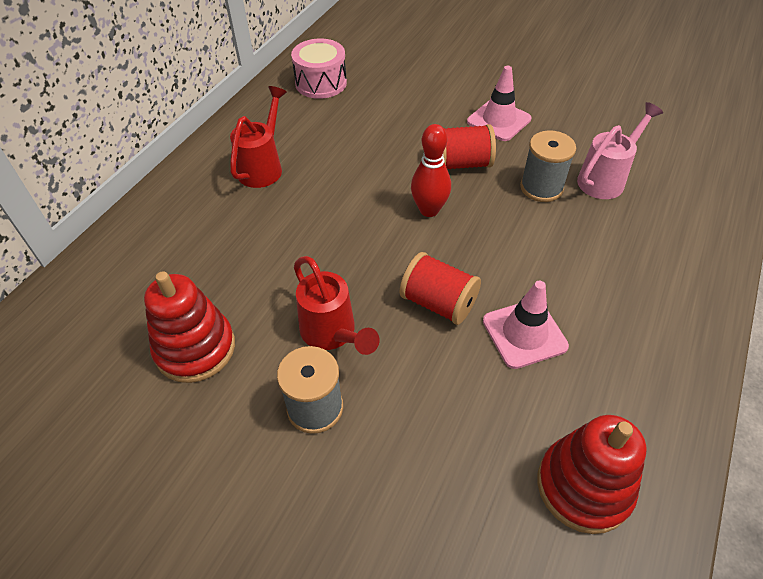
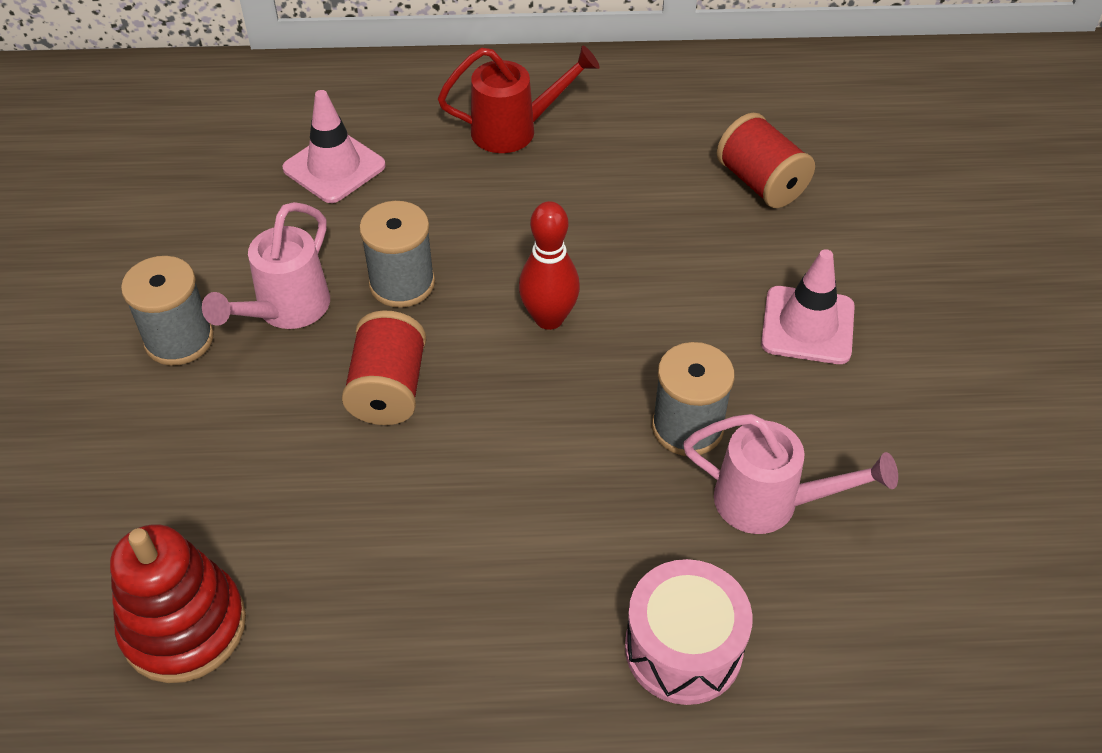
camera: 60 degrees right, 0 degrees up
red stacking toy [144,271,235,383] -> none
pink drum [291,38,347,99] -> pink drum moved to [625,559,753,705]
red watering can [294,256,380,355] -> pink watering can [202,202,330,329]
red spool [443,124,496,169] -> red spool moved to [717,113,815,208]
pink traffic cone [483,281,569,369] -> pink traffic cone moved to [282,90,386,203]
none -> grey spool [359,201,435,308]

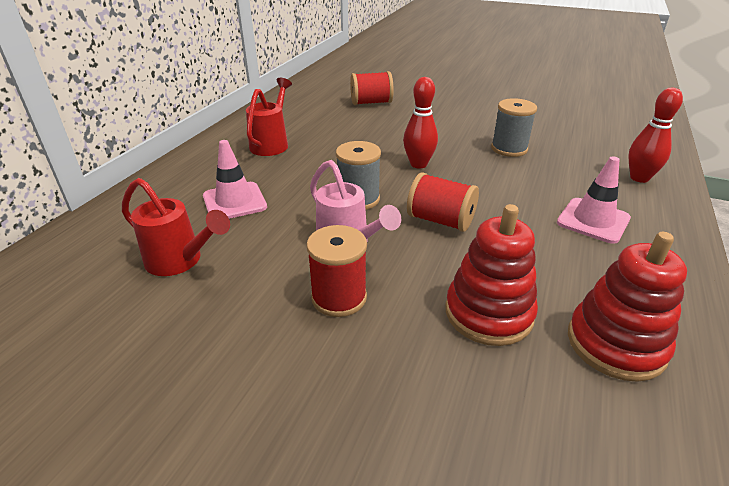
camera: 65 degrees left, 15 degrees down
grey spool [121,256,214,366] -> red spool [307,225,367,317]
pink drum [625,559,753,705] -> red bowling pin [628,88,683,183]
pink watering can [683,414,898,534] -> none
pink traffic cone [761,249,855,364] -> pink traffic cone moved to [557,157,631,244]
none -> red watering can [122,178,230,276]
none -> red stacking toy [445,204,538,346]

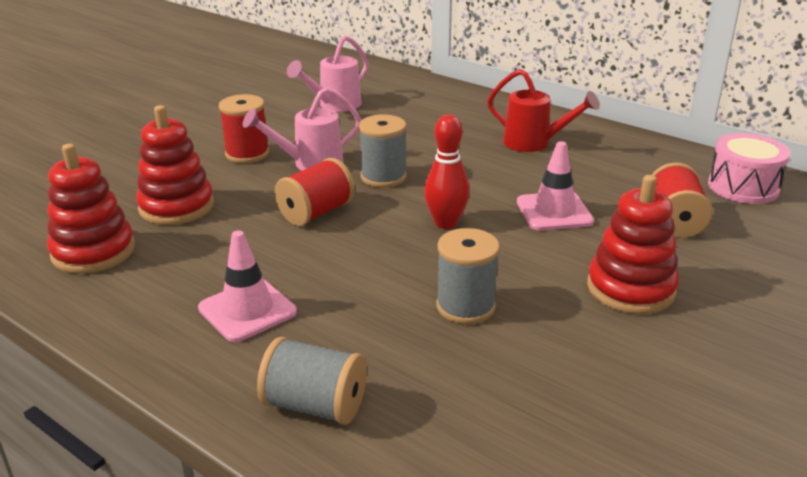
camera: 105 degrees right, 5 degrees down
red watering can [122,178,230,276] -> pink watering can [287,35,369,112]
pink traffic cone [203,140,267,219] -> pink traffic cone moved to [517,141,594,231]
red bowling pin [628,88,683,183] -> grey spool [257,337,367,425]
none -> red stacking toy [587,175,679,314]
none -> pink drum [708,133,790,204]

